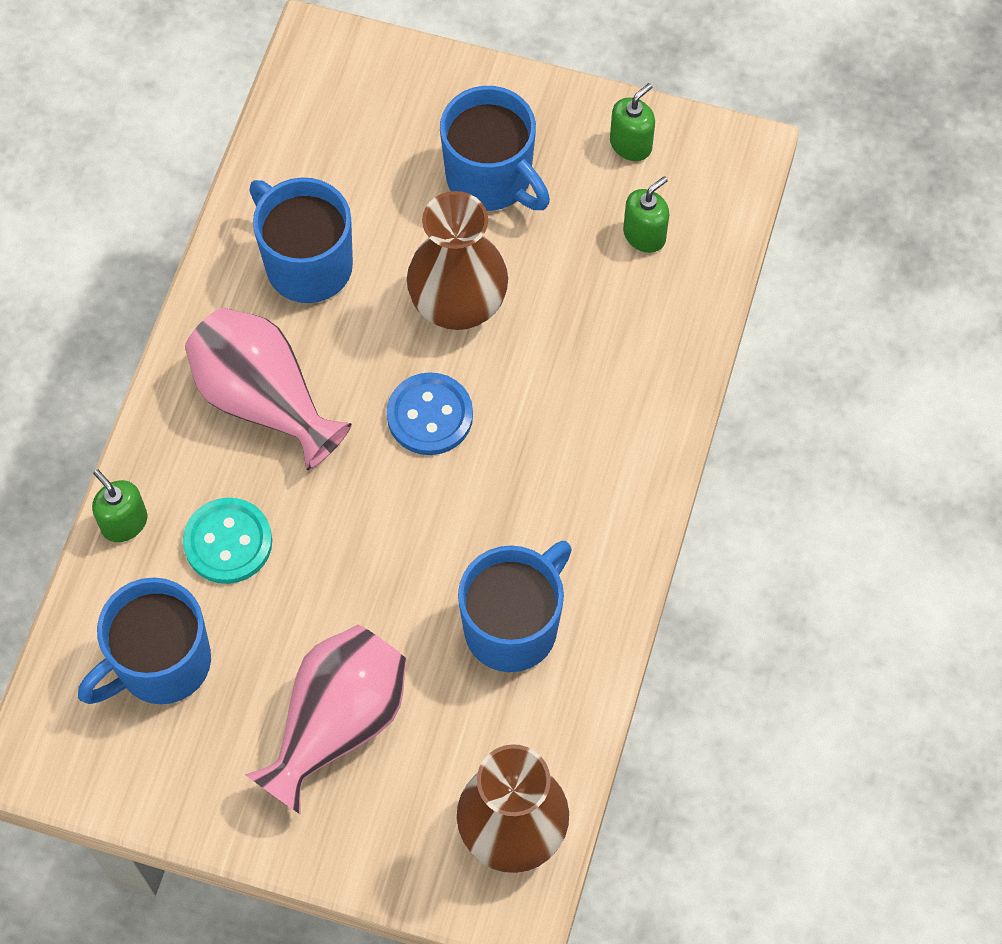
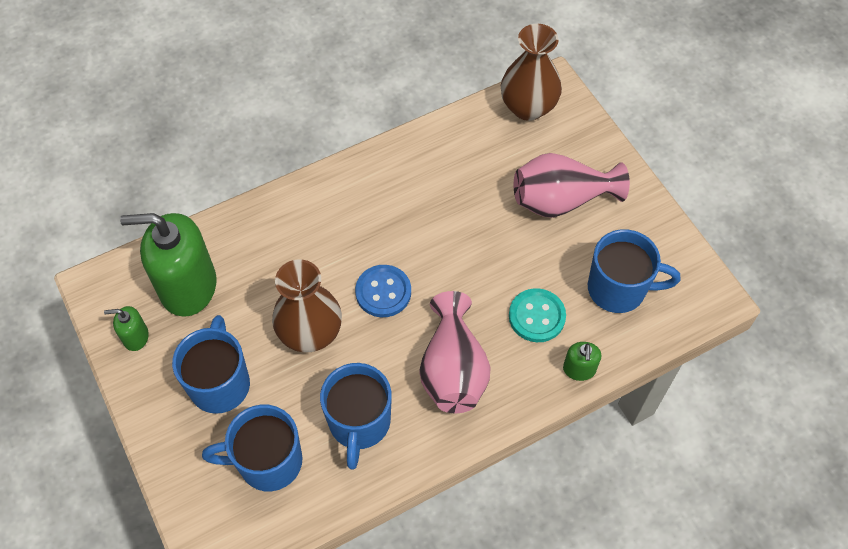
camera: 135 degrees left, 5 degrees down
blue mug [458,541,572,672] -> blue mug moved to [202,405,303,491]
green soap dispenser [623,176,669,253] -> green soap dispenser [120,213,217,317], size x2.25

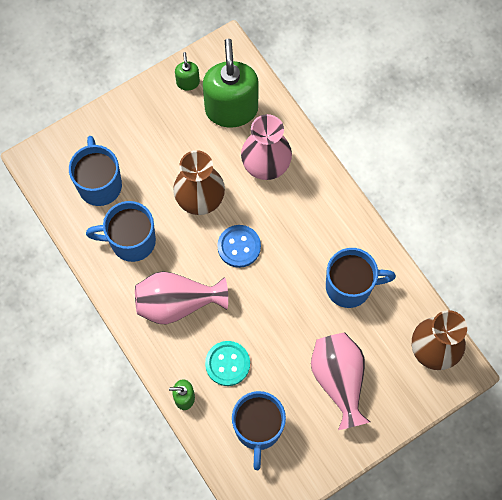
camera: 85 degrees right, 10 degrees up
blue mug [172,315,250,414] -> blue mug moved to [326,248,396,308]
none -> pink vase [241,114,292,180]

